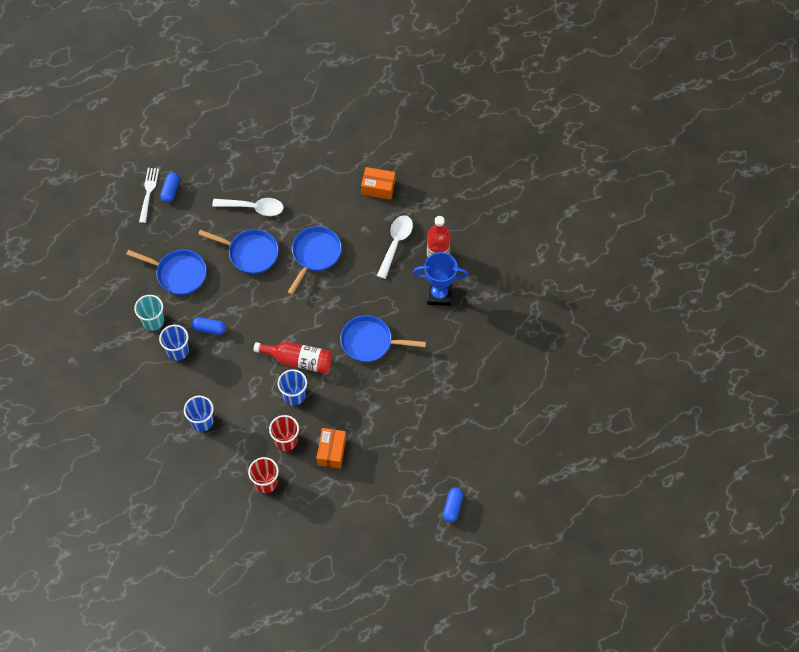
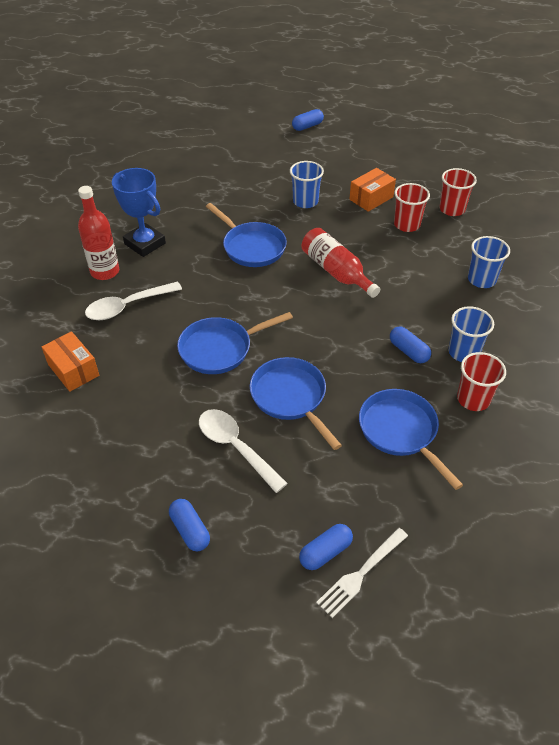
camera: 140 degrees left, 15 degrees down
turquoise cup [134,295,164,331] -> red cup [457,352,506,411]
blue cup [278,369,307,405] -> blue cup moved to [290,161,324,208]
none -> blue capsule [169,499,210,551]

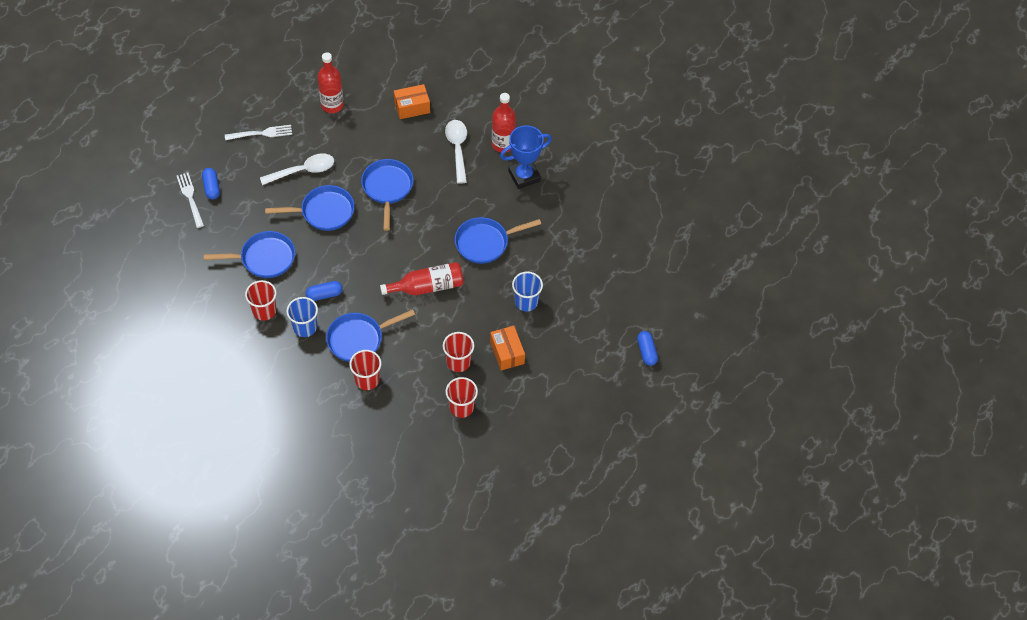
camera: 110 degrees right, 10 degrees up
blue capsule [169,499,210,551] -> white fork [225,125,292,140]
blue cup [468,236,510,288] -> red cup [349,350,382,390]
none -> red bottle [317,53,344,113]
none -> blue pan [326,309,415,362]

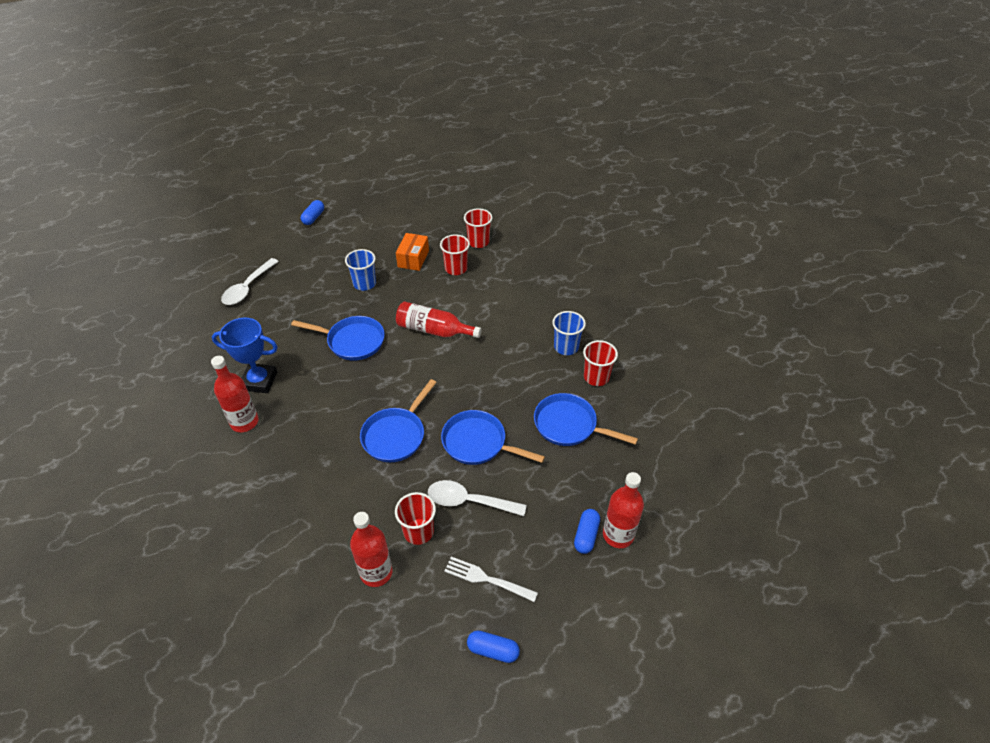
camera: 145 degrees left, 10 degrees down
white fork [177,173,204,228] -> red bottle [603,472,644,548]
blue capsule [306,281,343,301] -> blue capsule moved to [467,630,520,663]
blue pan [326,309,415,362] -> none
red cup [349,350,382,390] -> red cup moved to [395,492,436,545]
orange box [394,84,430,119] -> none
white spoon [445,120,467,184] -> white spoon moved to [221,258,279,305]

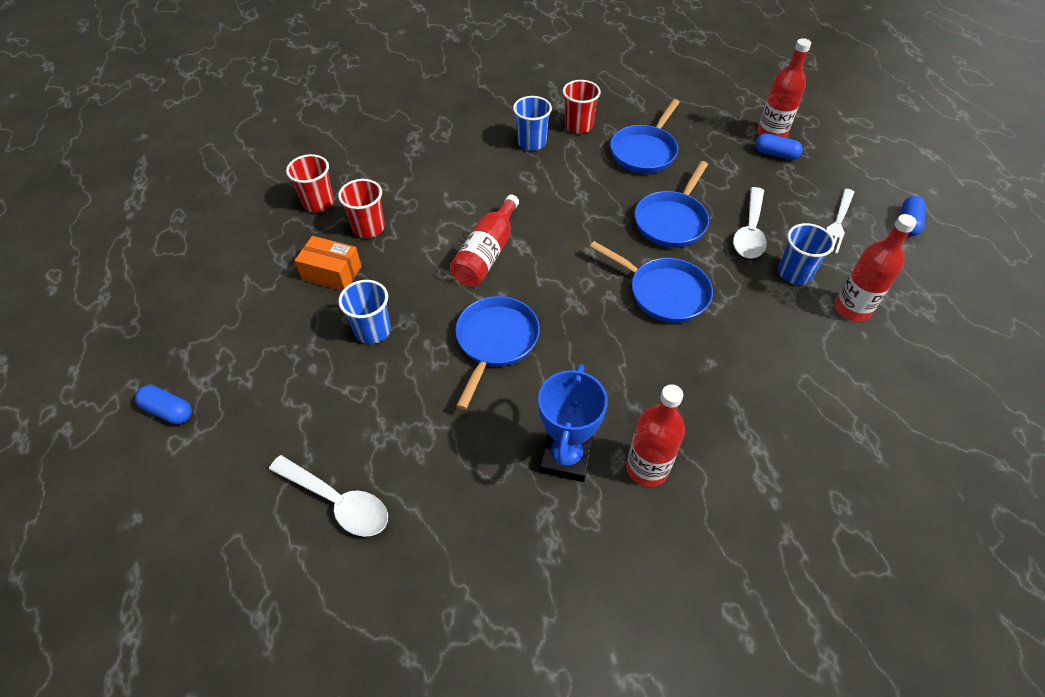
camera: 85 degrees left, 5 degrees up
red cup [395,492,436,545] -> blue cup [778,223,835,285]

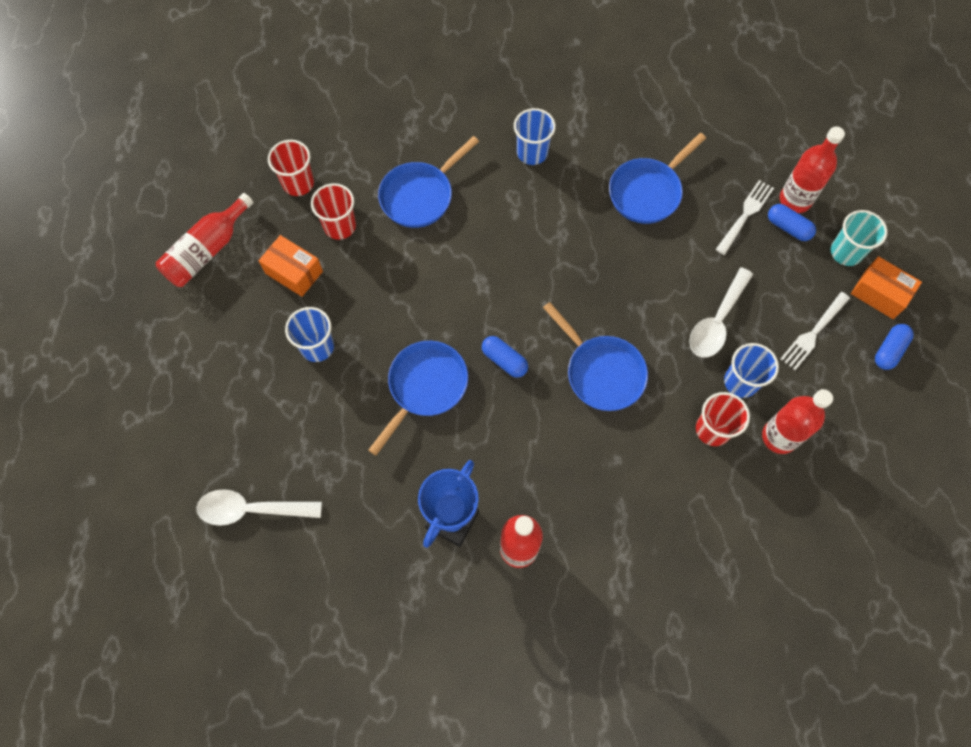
camera: 15 degrees right, 15 degrees up
blue capsule [135,385,192,424] -> blue capsule moved to [482,336,528,378]
white spoon [269,455,388,537] -> white spoon turned 135 degrees clockwise [196,489,322,526]
red bottle [450,195,519,286] -> red bottle moved to [156,193,253,287]
red cup [563,80,601,134] -> red cup moved to [696,392,750,446]
blue pan [635,161,709,248] -> blue pan moved to [378,136,479,228]
none -> white fork [715,180,774,255]
none -> turquoise cup [831,210,887,266]
none -> orange box [851,256,922,319]

